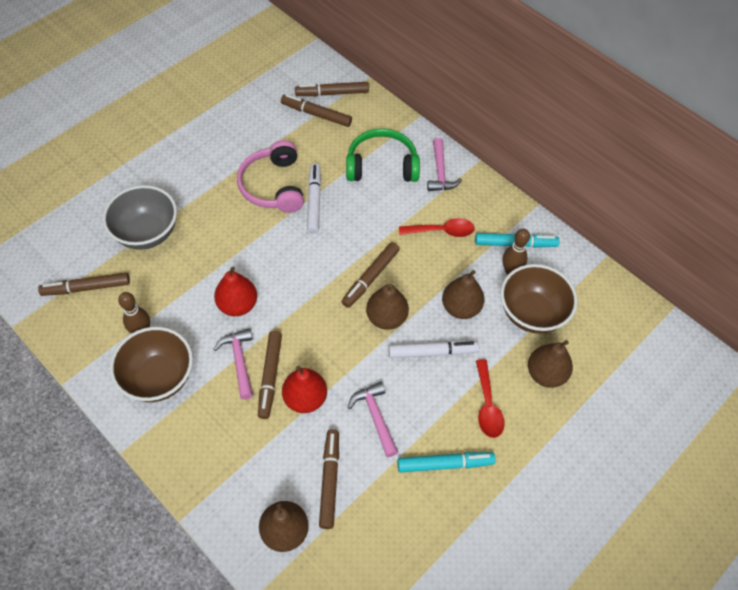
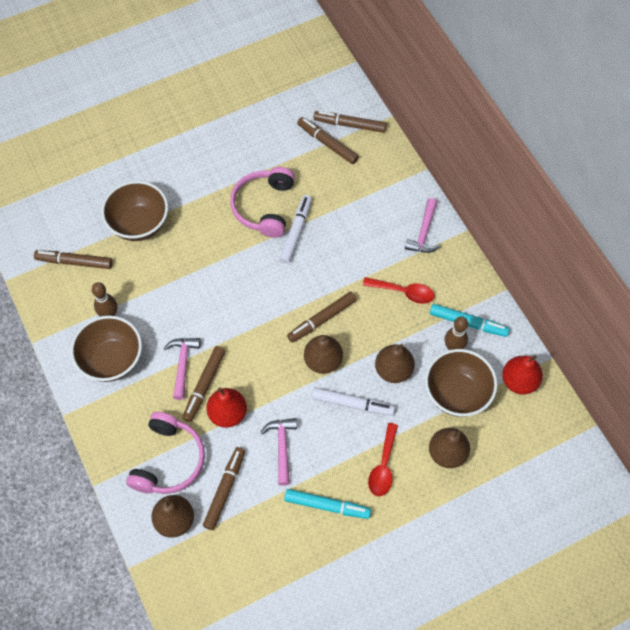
camera: 20 degrees right, 5 degrees up
grey bowl [103,185,177,250] -> brown bowl [101,181,168,241]
red pear [214,267,257,316] -> red pear moved to [502,355,543,395]
green headphones [346,128,420,182] -> none
none -> pink headphones [126,412,205,494]

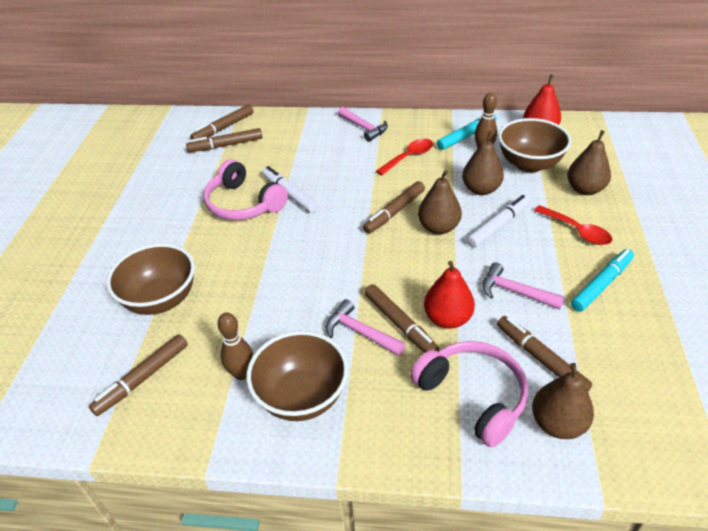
camera: 55 degrees left, 20 degrees down
brown marker [287,292,357,343] -> brown marker turned 45 degrees clockwise [363,181,425,234]

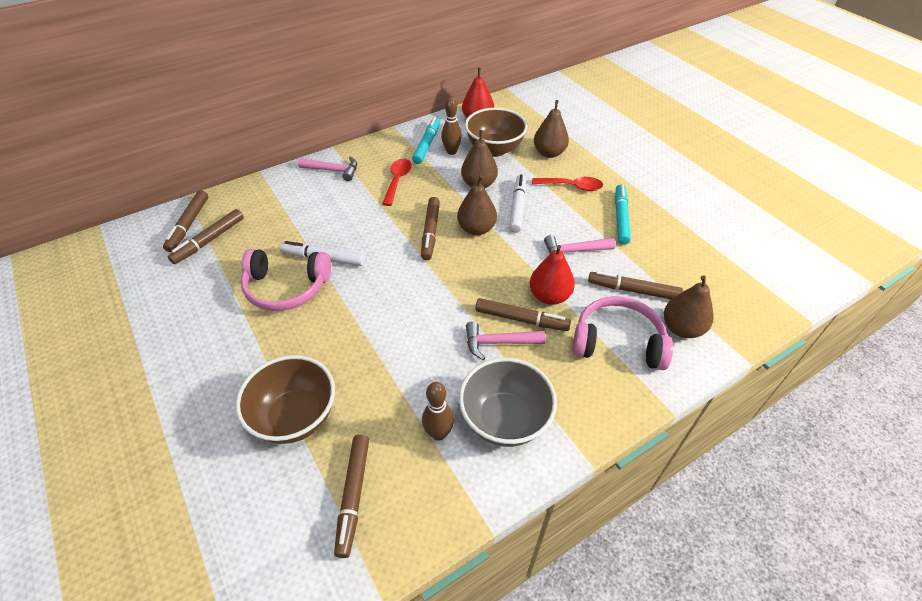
camera: 40 degrees left, 5 degrees up
brown bowl [246,331,348,421] -> grey bowl [459,358,557,447]

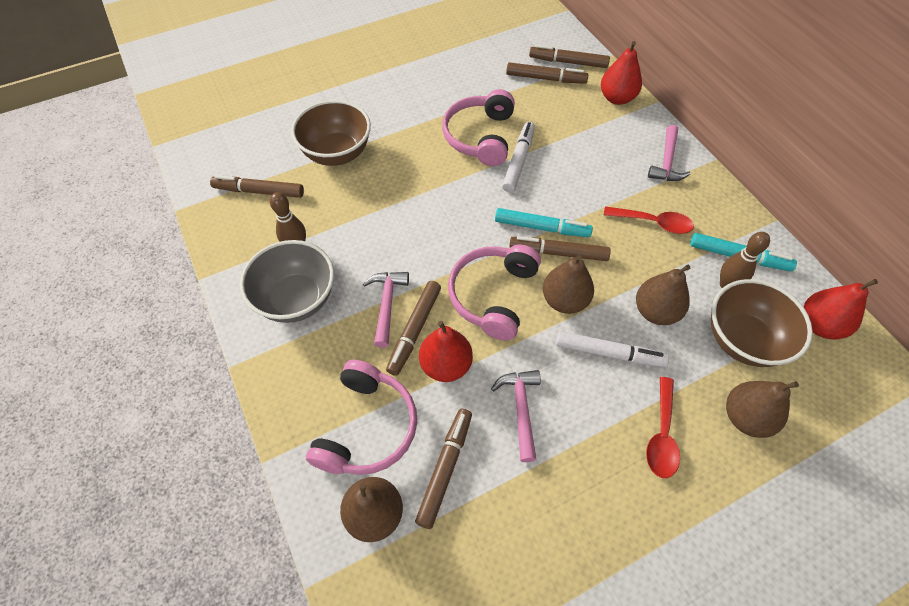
camera: 95 degrees right, 10 degrees up
brown marker [168,209,244,264] -> brown marker turned 150 degrees clockwise [506,62,588,84]
turquoise marker [615,184,631,245] -> turquoise marker moved to [495,208,593,237]
none -> pink headphones [448,245,541,340]
none -> red pear [601,41,642,105]

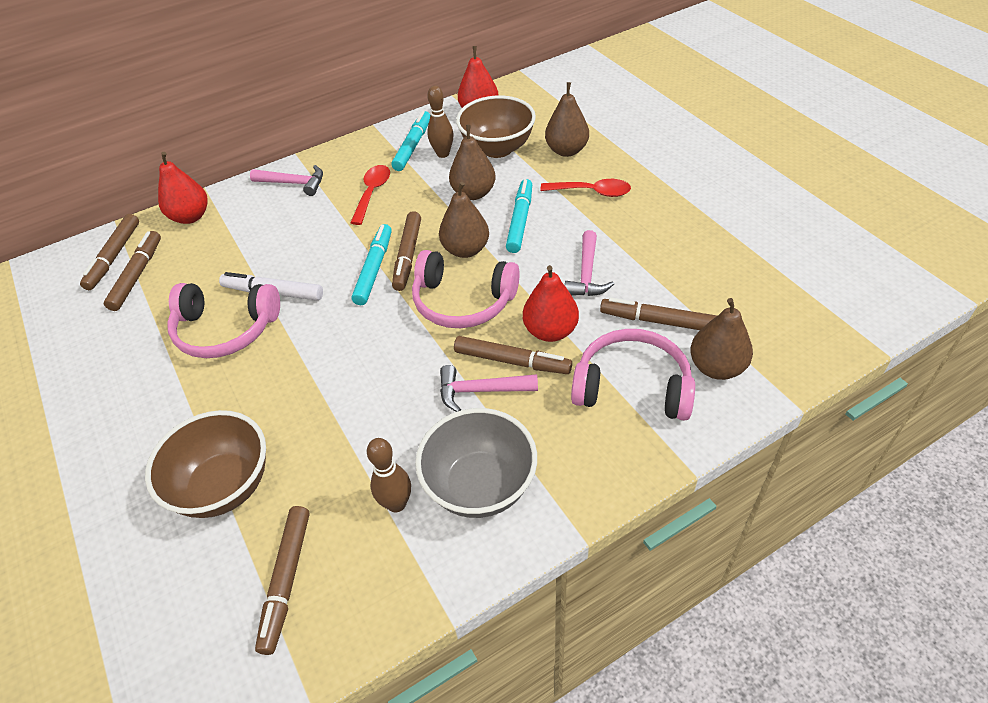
camera: 90 degrees left, 10 degrees down
pink hammer [491,370,541,462] -> pink hammer turned 75 degrees counterclockwise [565,230,614,296]
white marker [556,331,669,367] -> turquoise marker [506,179,532,253]

